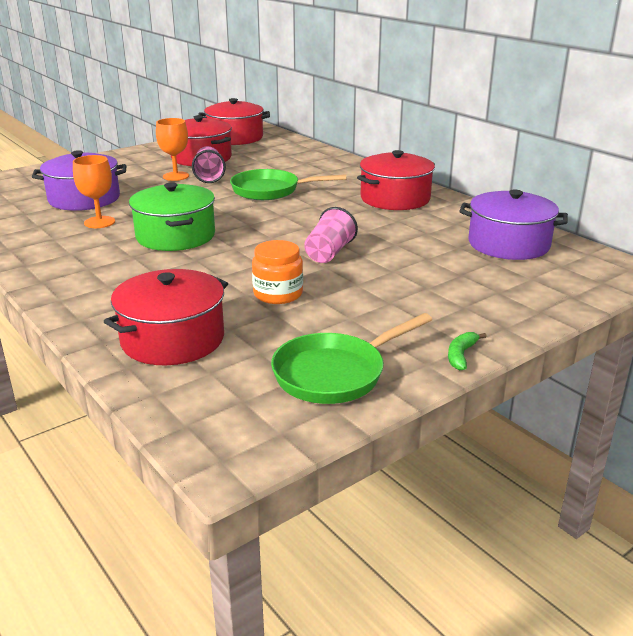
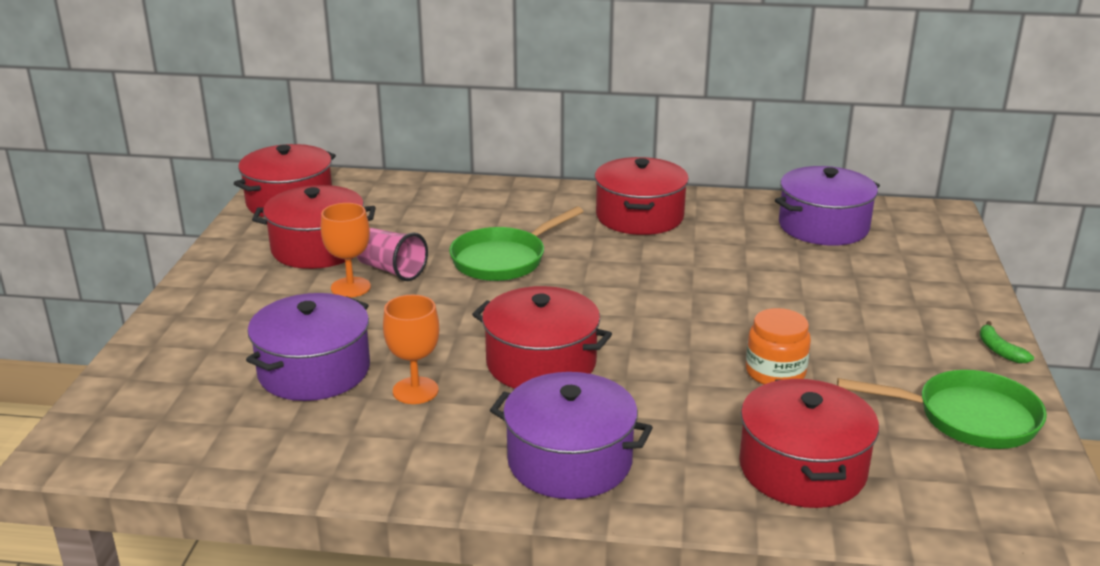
camera: 45 degrees left, 0 degrees up
green pot [129,182,215,251] -> red pot [472,286,612,389]
green pan [271,313,432,404] -> green pan turned 90 degrees counterclockwise [837,370,1047,449]
pink cup [304,207,358,263] -> none
none -> purple pot [490,372,653,499]

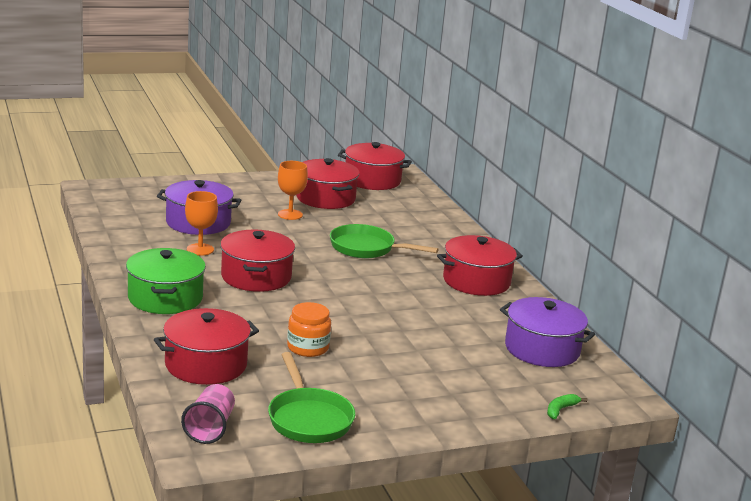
camera: 60 degrees right, 5 degrees down
pink cup [357,228,428,281] -> pink cup moved to [181,384,235,444]
purple pot [490,372,653,499] -> green pot [126,248,206,314]
green banana [980,321,1034,363] -> green banana moved to [547,394,587,419]

